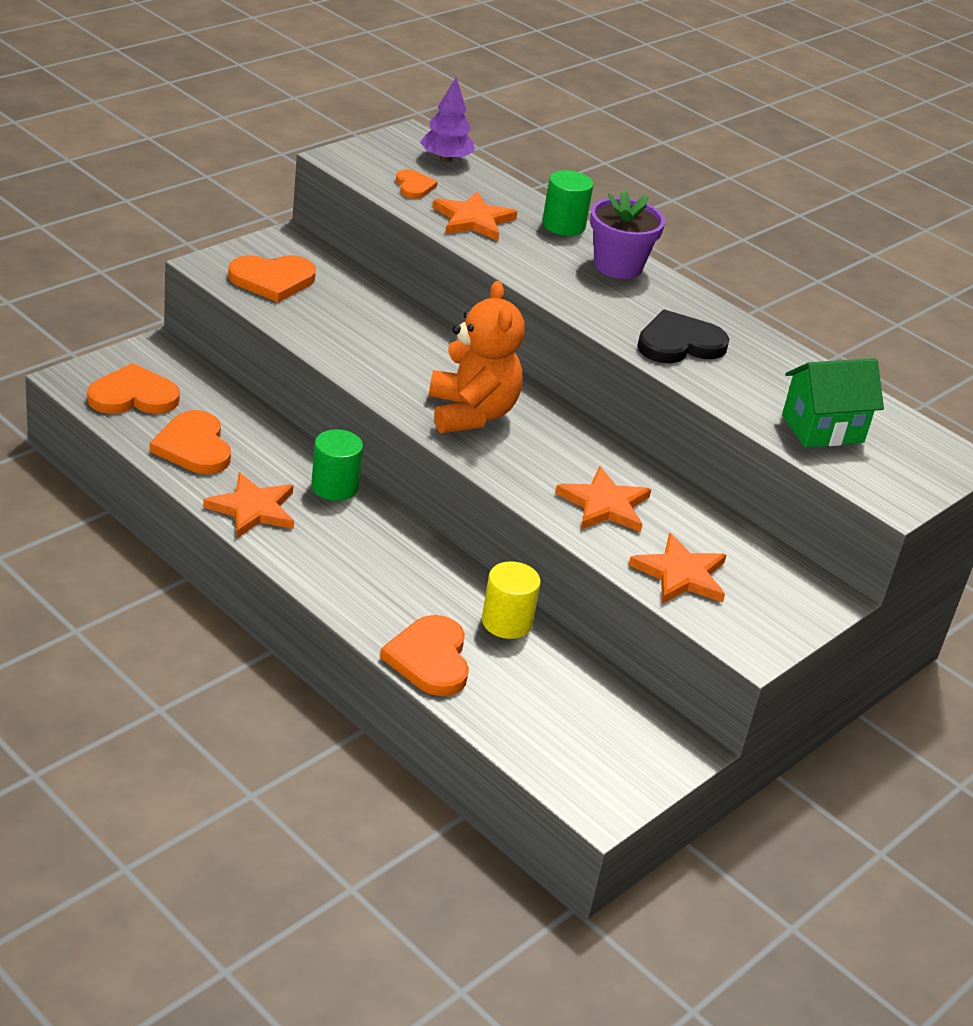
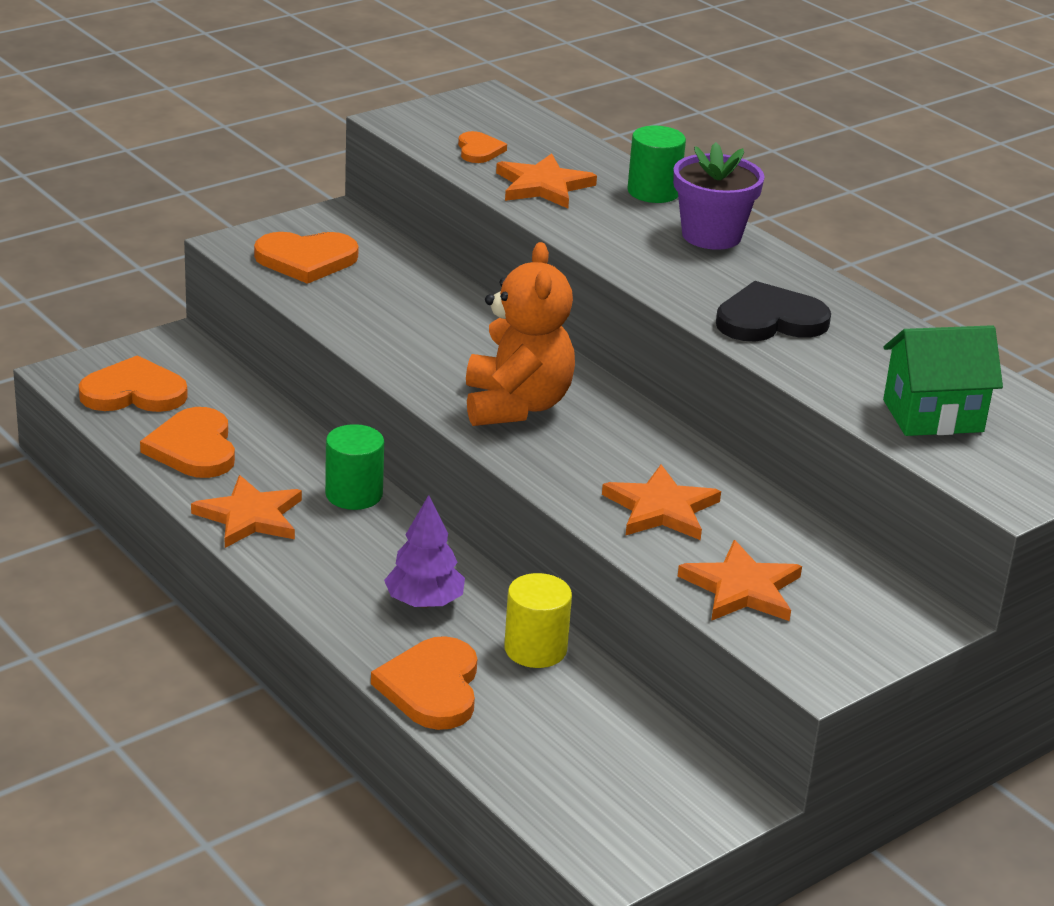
camera: 10 degrees right, 5 degrees down
purple tree [420,77,475,162] -> purple tree moved to [384,495,465,608]

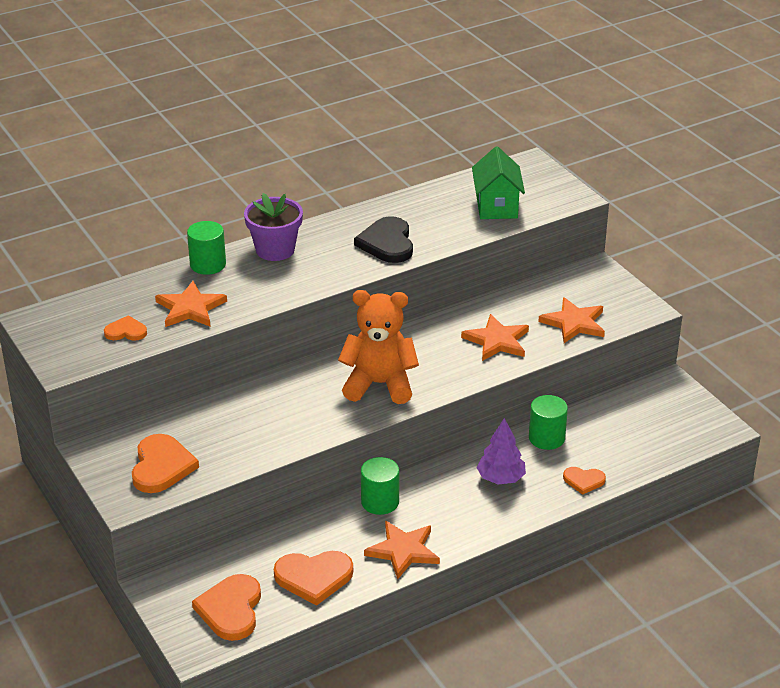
camera: 80 degrees left, 5 degrees up
orange heart [371,636,477,730] -> orange heart [563,467,606,495], size x0.57
yellow cylinder [504,573,572,668] -> green cylinder [529,395,568,450]

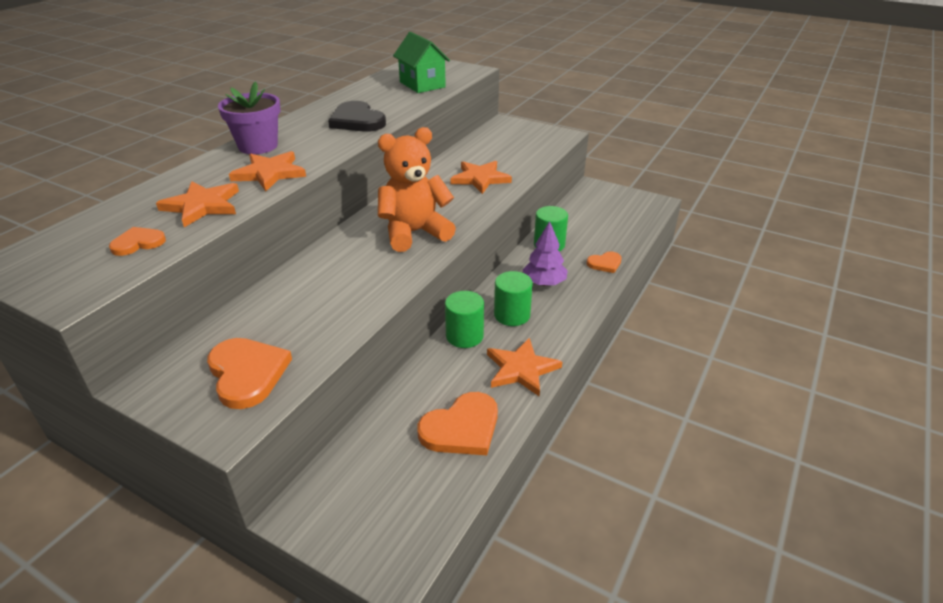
camera: 30 degrees left, 0 degrees up
green cylinder [187,221,226,275] -> green cylinder moved to [494,271,533,326]
orange heart [192,574,261,641] -> none
orange star [539,297,605,343] -> orange star moved to [229,151,306,191]

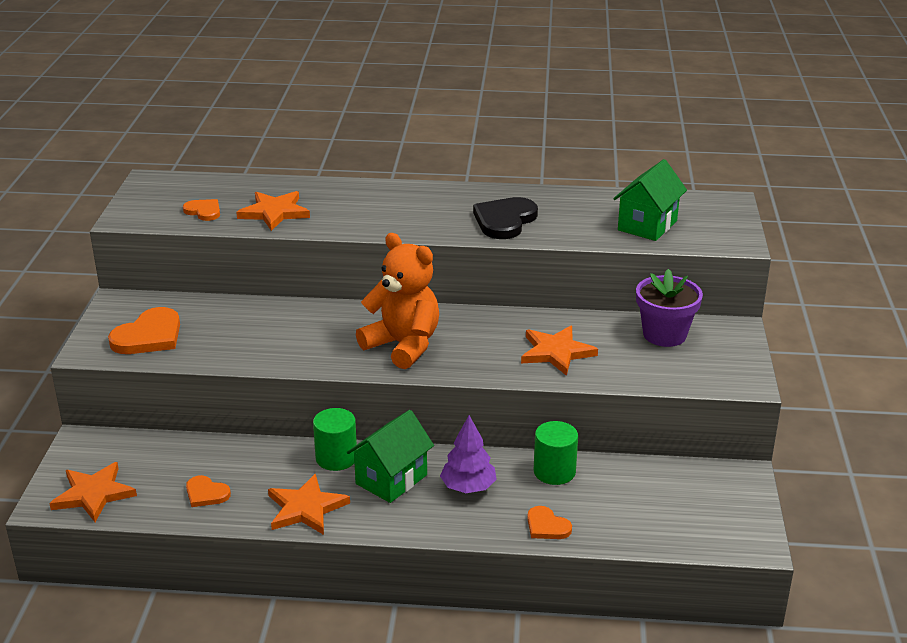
camera: 65 degrees right, 5 degrees down
purple flower pot [218,81,281,154] -> purple flower pot moved to [636,269,703,347]
orange star [229,151,306,191] -> orange star moved to [49,462,137,522]
orange heart [417,392,498,455] -> orange heart [186,475,231,507], size x0.57
green cylinder [494,271,533,326] -> green house [347,410,434,503]

